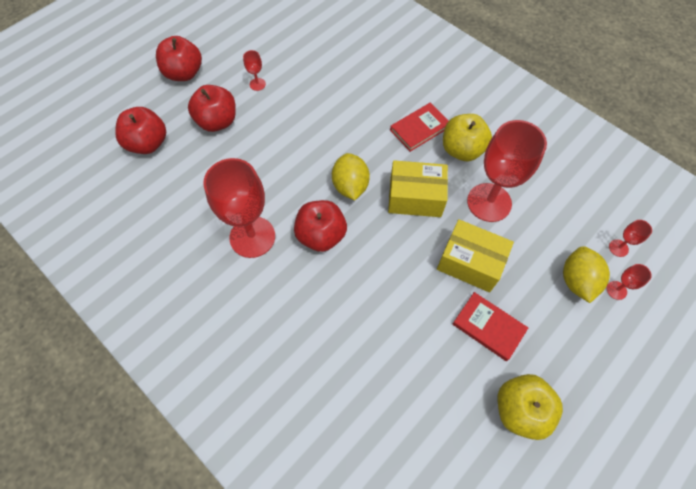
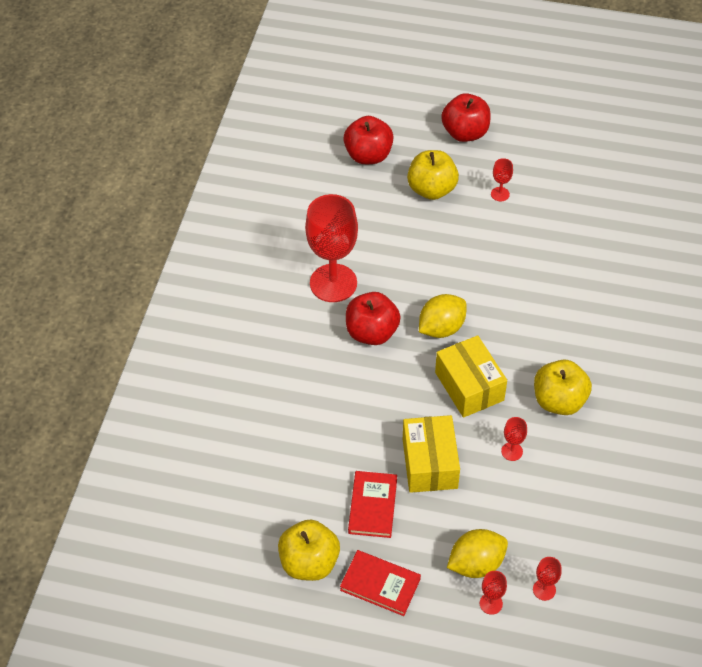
camera: 60 degrees right, 10 degrees down
red apple [188,85,236,132] -> yellow apple [407,150,459,200]
red book [390,103,448,152] -> red book moved to [340,550,421,616]
red goblet [467,120,547,222] -> red goblet [501,417,527,461], size x0.41

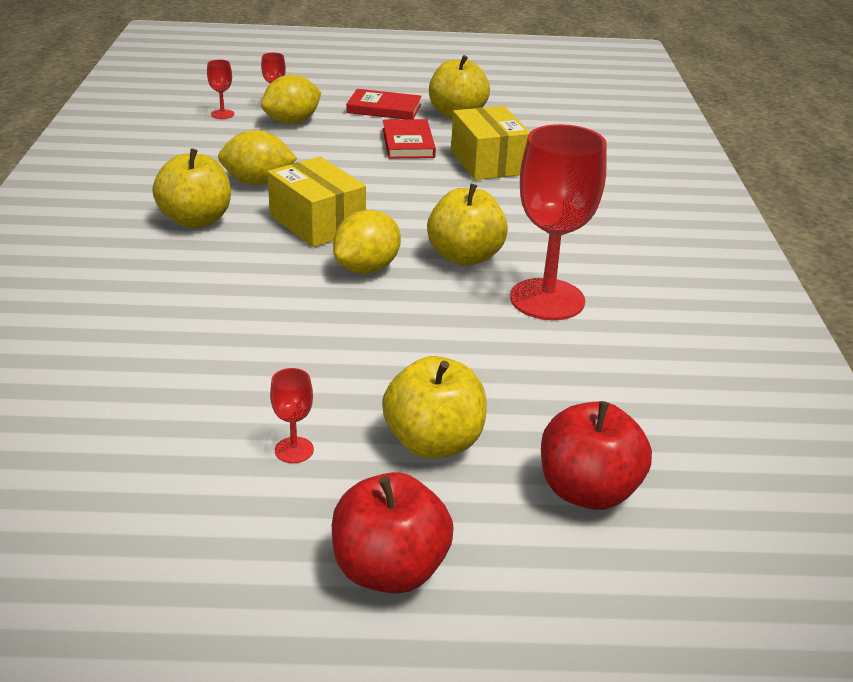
camera: 165 degrees right, 20 degrees down
red apple [346,292,400,345] -> yellow apple [427,184,508,266]
yellow box [403,415,460,493] -> yellow box moved to [451,106,530,180]
red goblet [501,417,527,461] -> yellow lemon [218,130,297,185]

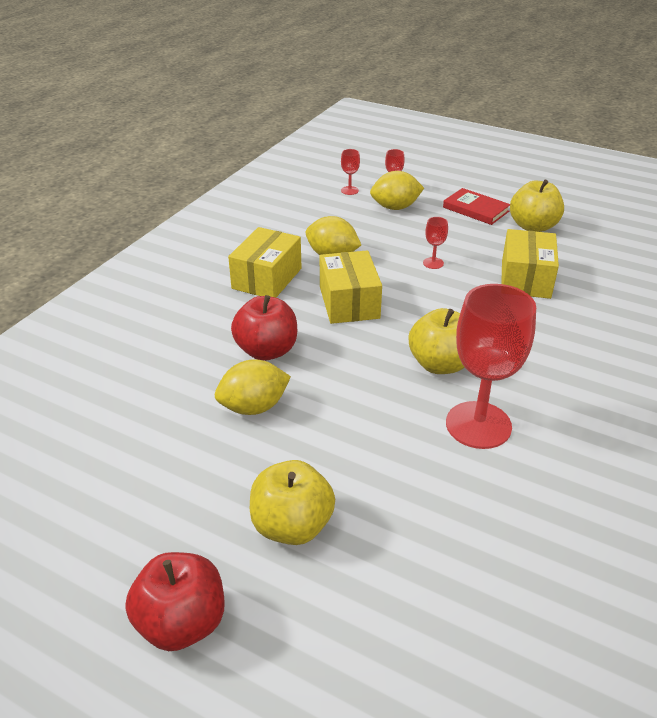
camera: 30 degrees right, 5 degrees up
yellow apple [152,149,231,228] -> yellow box [228,227,302,298]
red goblet [270,368,314,463] -> red goblet moved to [423,217,448,269]
yellow lemon [333,210,401,274] -> yellow lemon moved to [215,359,291,415]
red book [383,119,436,159] -> none
red apple [541,401,652,510] -> red apple moved to [231,295,297,361]

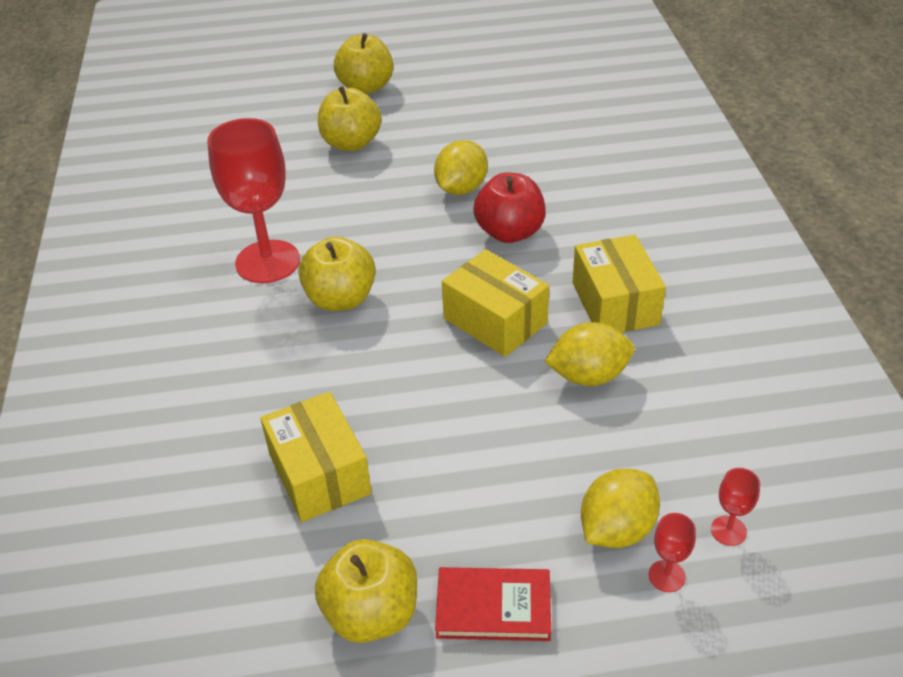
camera: 145 degrees right, 5 degrees up
red apple [125,552,224,651] -> yellow apple [334,33,393,94]
red goblet [423,217,448,269] -> none

